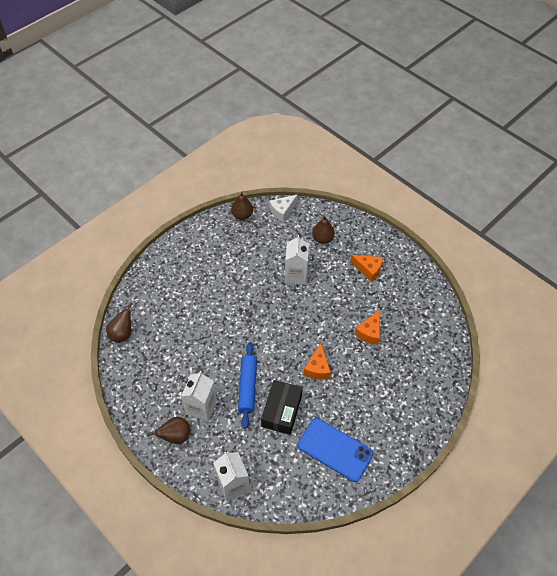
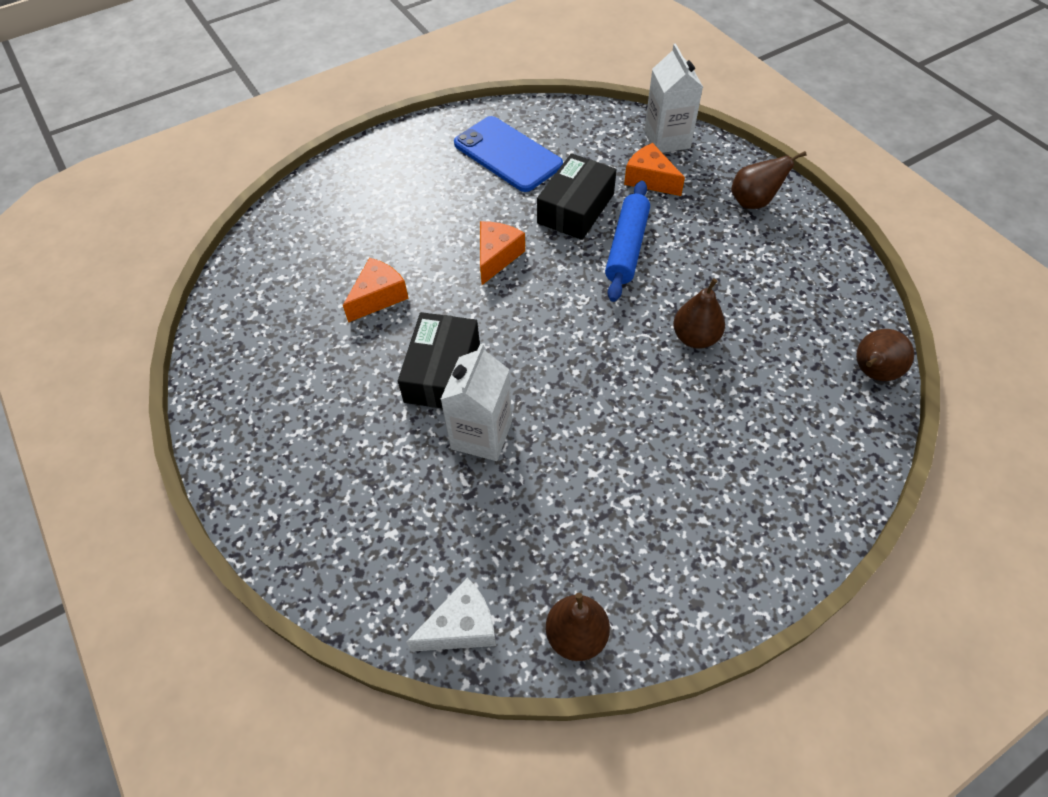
camera: 165 degrees left, 0 degrees up
white carton [181,371,217,421] -> none
brown pear [312,215,335,244] -> brown pear moved to [673,278,725,349]
orange cheese [350,255,383,282] -> orange cheese moved to [624,143,685,196]
none -> black box [398,312,480,409]

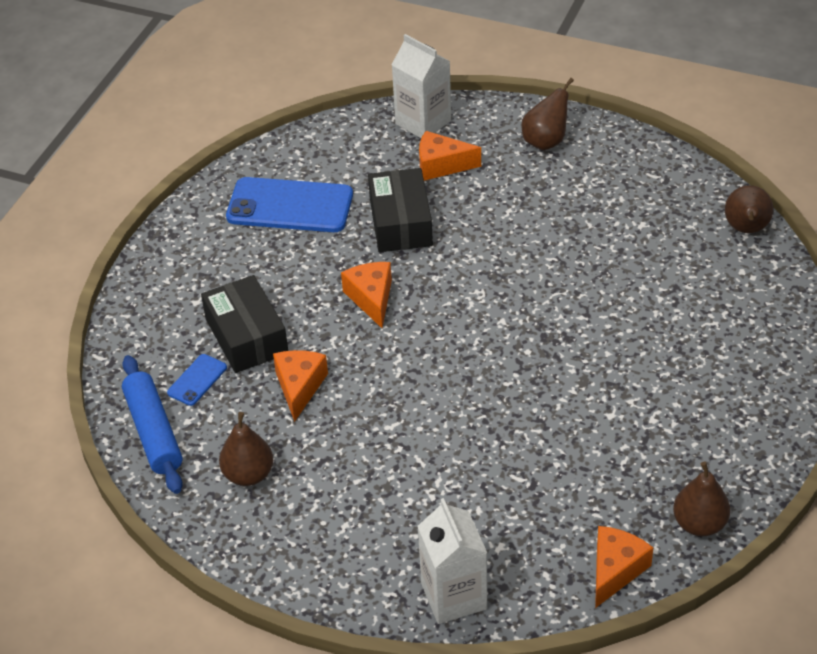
camera: 35 degrees left, 10 degrees down
black box [398,312,480,409] -> black box moved to [201,275,288,373]
white cheese [406,578,496,652] -> orange cheese [595,526,653,608]
white carton [440,343,512,461] -> white carton moved to [418,498,487,624]
blue rolling pin [605,181,650,302] -> blue rolling pin moved to [122,355,183,494]
brown pear [673,278,725,349] -> brown pear moved to [219,412,273,486]
none -> blue phone [167,354,227,406]

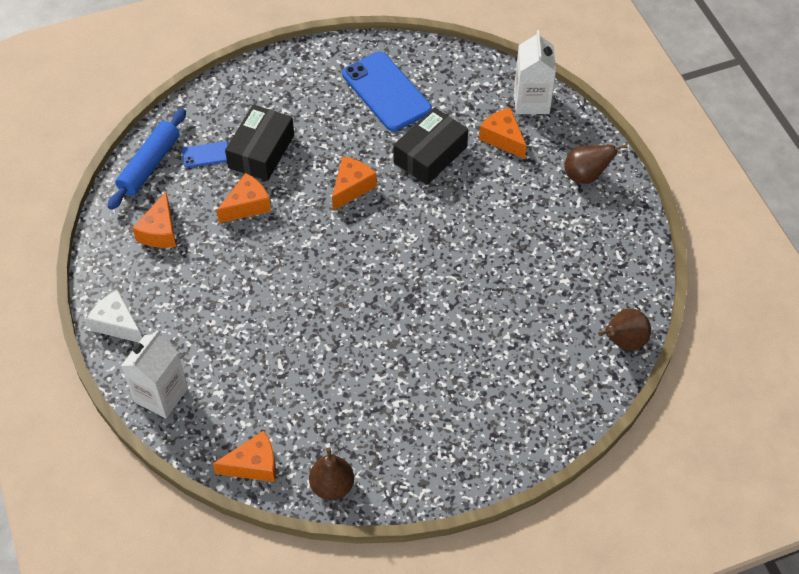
camera: 45 degrees right, 10 degrees up
brown pear [219,412,273,486] -> orange cheese [132,192,176,248]
none -> white cheese [87,290,142,342]

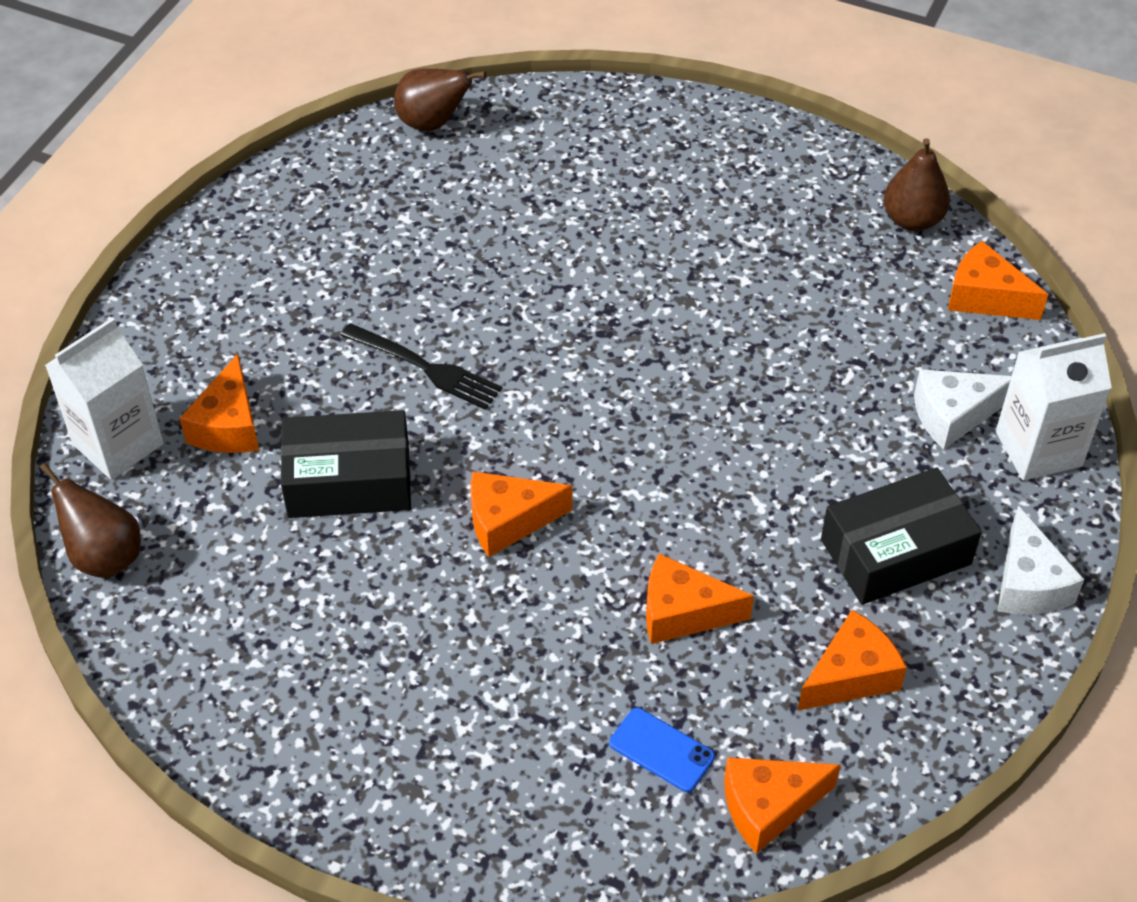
camera: 135 degrees left, 5 degrees down
blue rolling pin [108,109,186,210] -> orange cheese [724,757,841,854]
black box [225,104,294,181] -> black box moved to [821,468,982,605]
blue phone [342,52,432,131] -> none
brown pear [564,144,628,184] -> brown pear moved to [40,463,141,578]
none -> black fork [340,323,502,410]
none -> white cheese [914,369,1012,449]

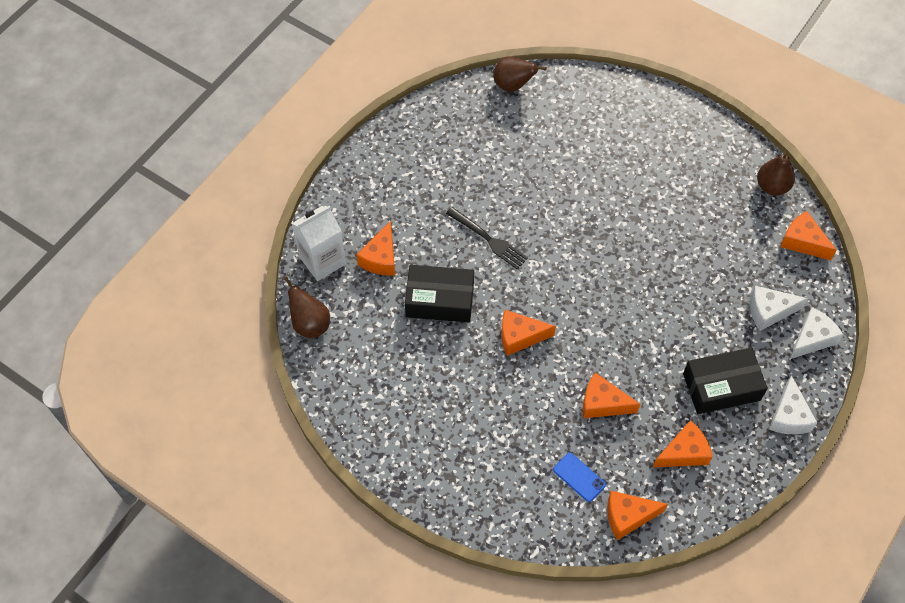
camera: 10 degrees right, 10 degrees up
white carton [996,333,1112,481] -> white cheese [789,307,843,359]

